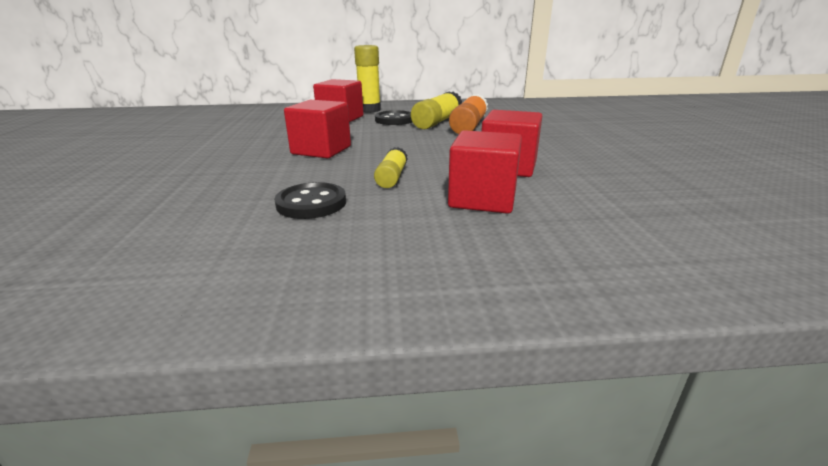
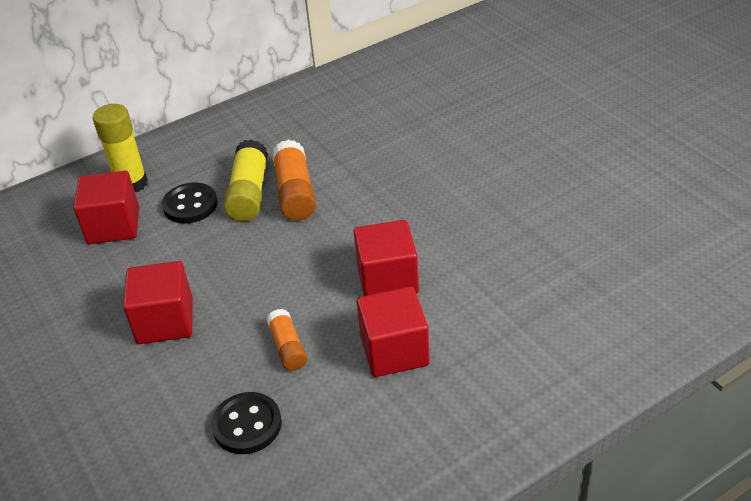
camera: 25 degrees left, 15 degrees up
yellow glue stick [374,147,408,188] -> orange glue stick [267,309,307,371]

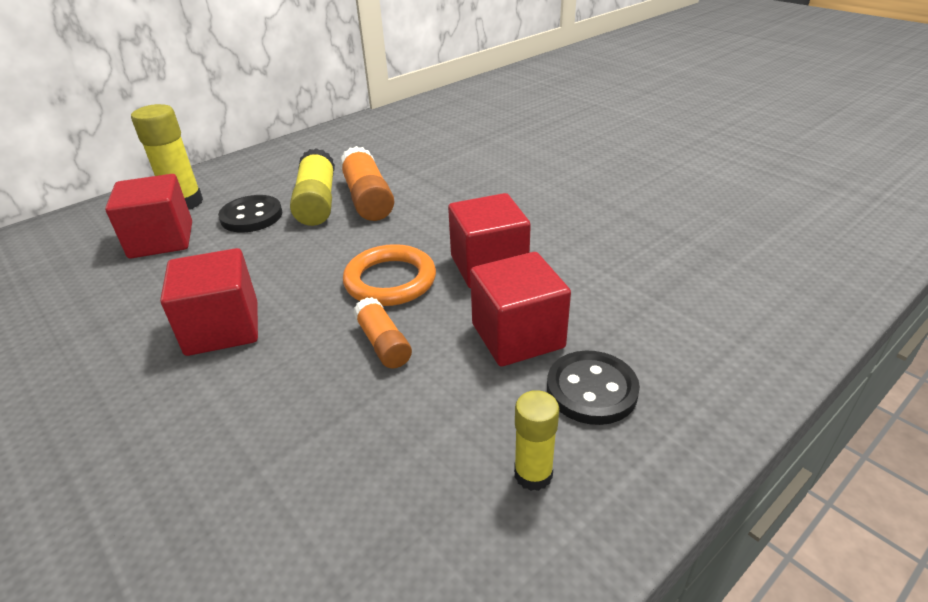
camera: 10 degrees left, 5 degrees down
black button [211,392,282,454] -> black button moved to [547,350,640,425]
none -> orange ring [343,244,436,306]
none -> yellow glue stick [514,390,559,491]

